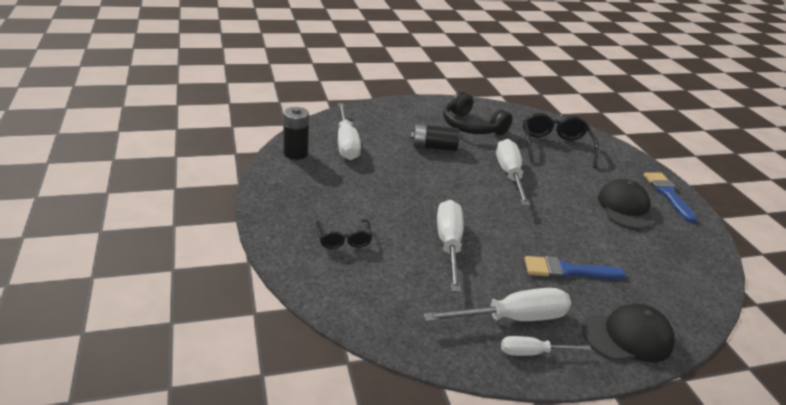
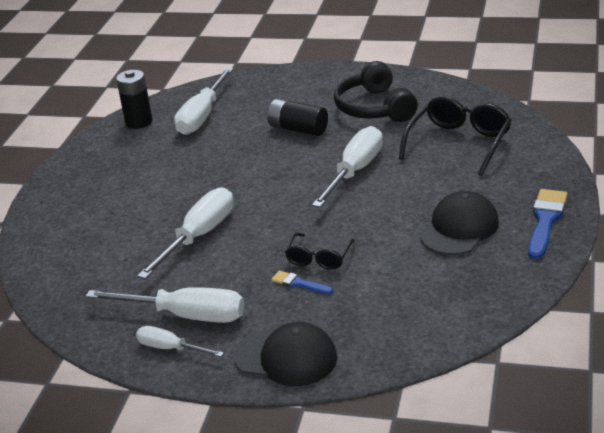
camera: 35 degrees right, 0 degrees up
black glasses [316,219,372,249] -> black glasses moved to [285,233,355,270]
blue brush [525,256,626,280] -> blue brush [271,271,333,294], size x0.55

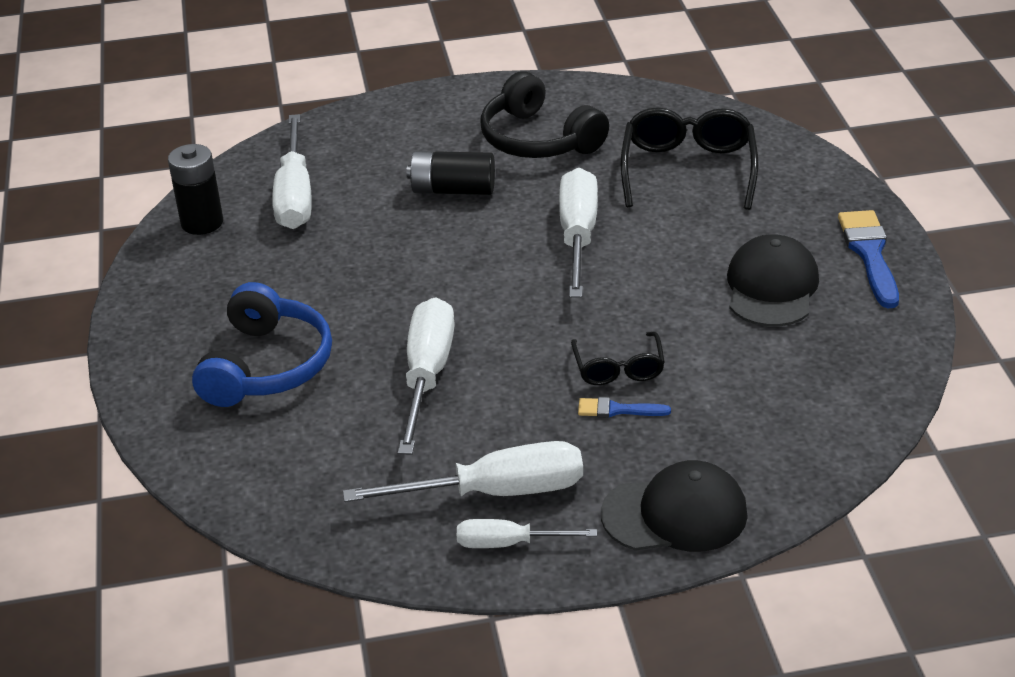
camera: 25 degrees left, 5 degrees up
none -> blue headphones [192,282,332,407]

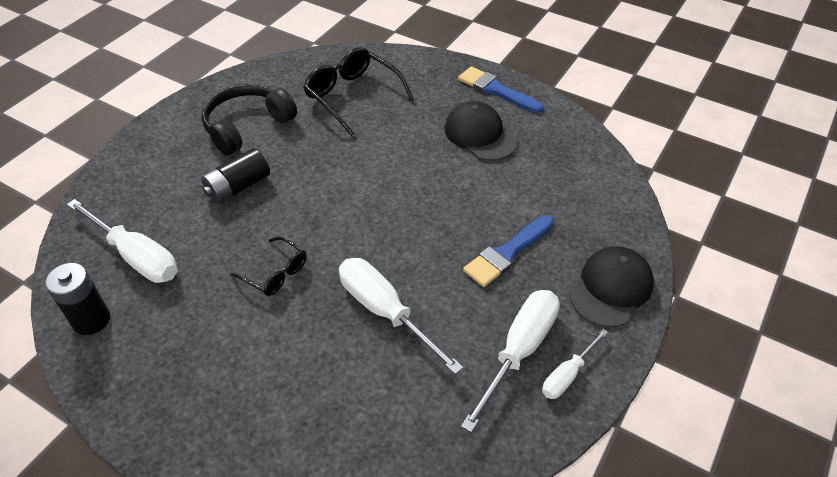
camera: 50 degrees left, 10 degrees up
blue headphones [192,282,332,407] -> none
black headphones [480,71,609,158] -> black headphones turned 135 degrees clockwise [202,84,297,155]
white screwdriver [559,168,598,298] -> none
black glasses [571,331,665,385] -> black glasses moved to [230,237,306,296]
blue brush [578,397,671,418] -> blue brush [463,215,554,287], size x1.83

